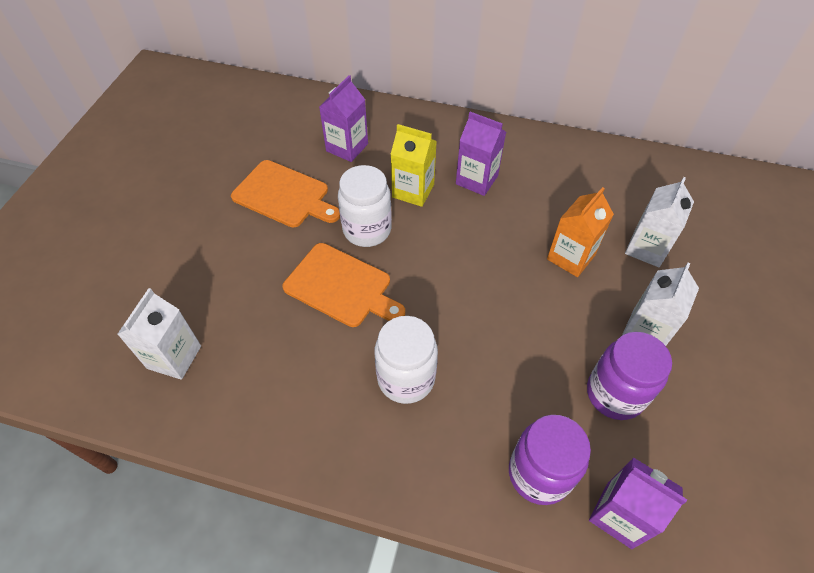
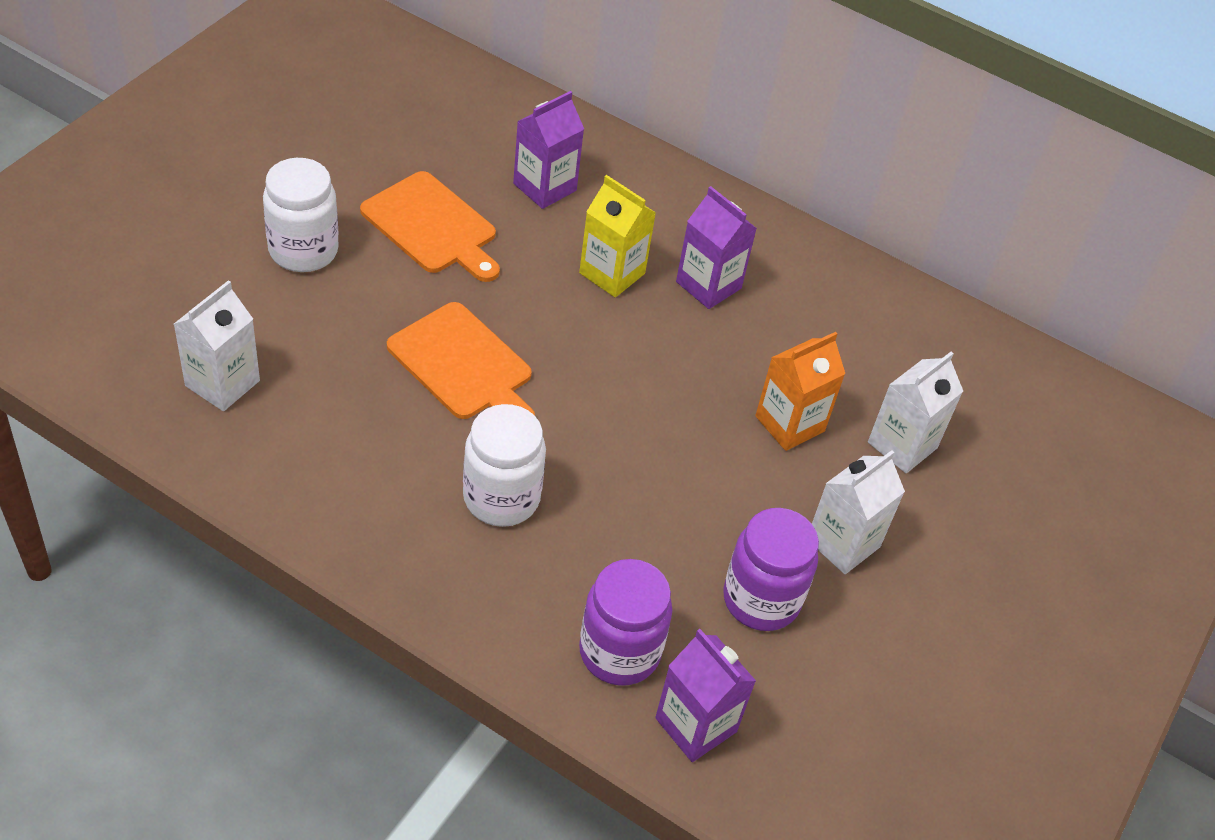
camera: 10 degrees right, 5 degrees down
white jar [338,165,392,247] -> white jar moved to [263,158,339,272]

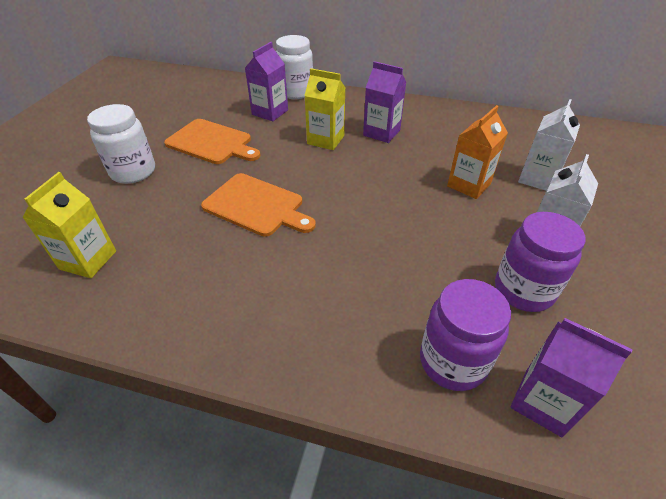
camera: 10 degrees left, 5 degrees down
white carton [174,280,260,411] -> yellow carton [22,172,116,278]
white jar [463,404,546,527] -> white jar moved to [276,35,313,99]

